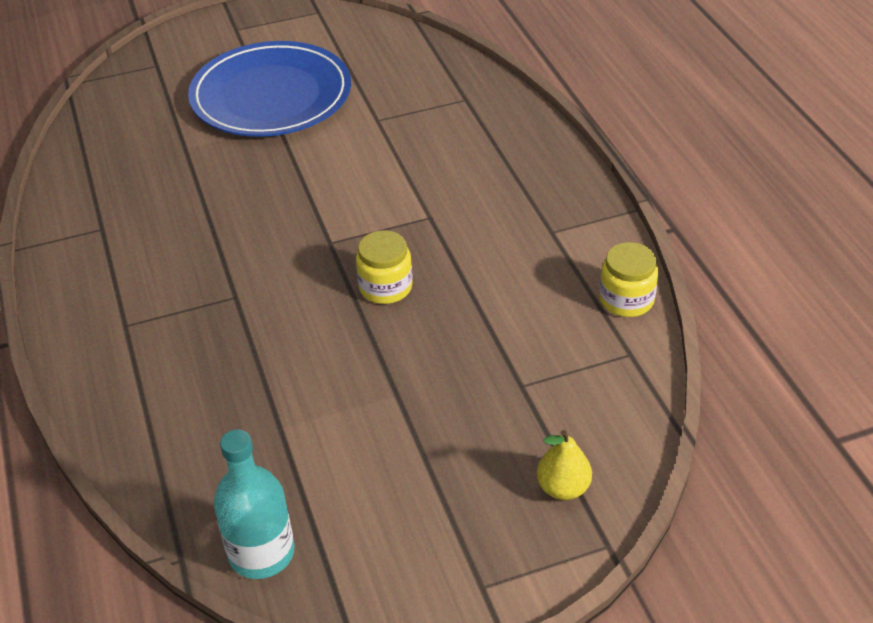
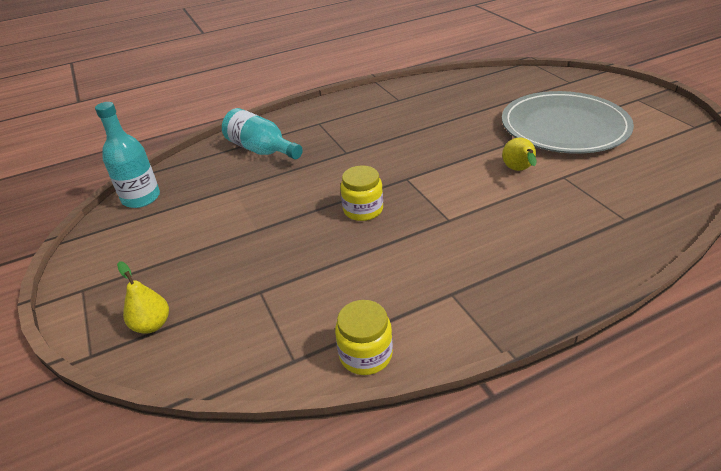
camera: 85 degrees right, 5 degrees down
blue plate [188,41,351,137] -> grey plate [502,91,634,154]
none -> turquoise bottle [222,108,303,159]
none -> yellow pear [502,138,536,171]

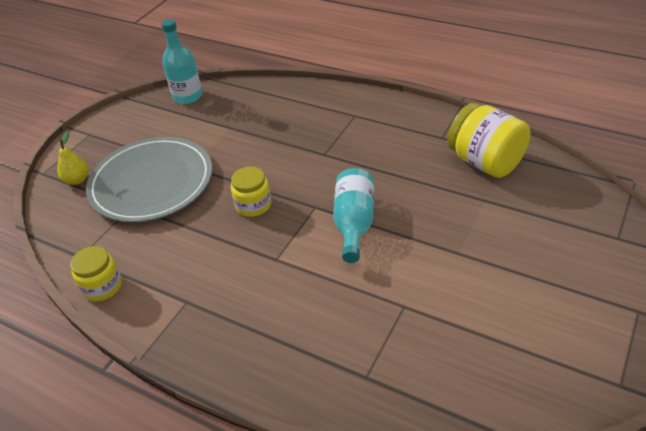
camera: 55 degrees right, 5 degrees up
turquoise bottle [222,108,303,159] -> turquoise bottle moved to [333,168,374,263]
grey plate [502,91,634,154] -> grey plate moved to [86,137,212,222]
yellow pear [502,138,536,171] -> none
none -> yellow jar [447,103,531,178]

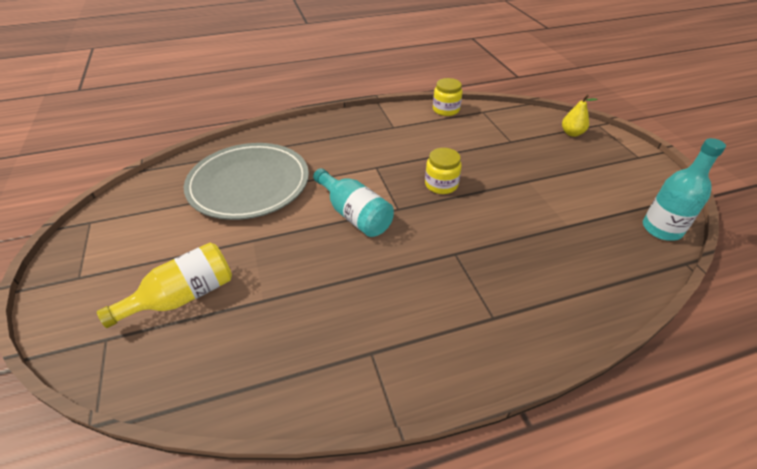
camera: 130 degrees right, 0 degrees up
grey plate [86,137,212,222] -> grey plate moved to [184,143,309,220]
yellow jar [447,103,531,178] -> none
none -> yellow bottle [97,243,232,328]

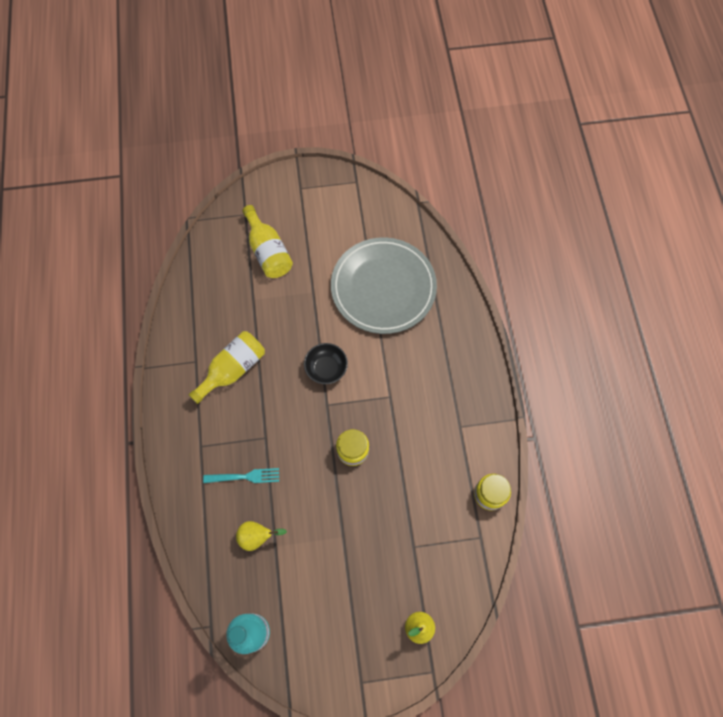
camera: 100 degrees right, 25 degrees up
turquoise bottle [313,168,394,237] -> black bowl [304,343,348,384]
none -> yellow bottle [189,331,265,404]
none -> turquoise fork [203,468,279,483]
none -> yellow pear [236,521,287,551]

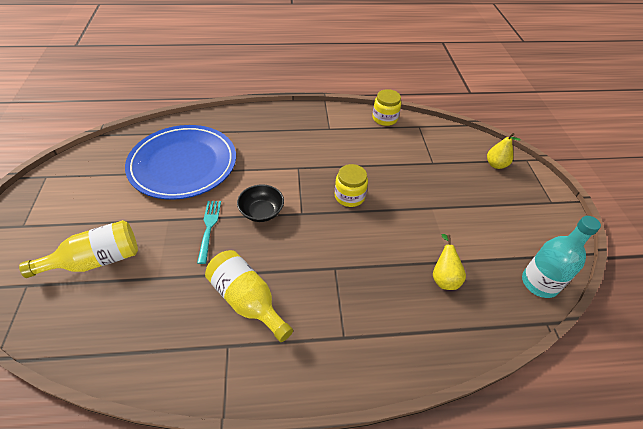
camera: 90 degrees left, 20 degrees down
turquoise fork [203,468,279,483] -> turquoise fork moved to [197,201,221,264]
grey plate [331,237,437,334] -> blue plate [125,125,236,200]

